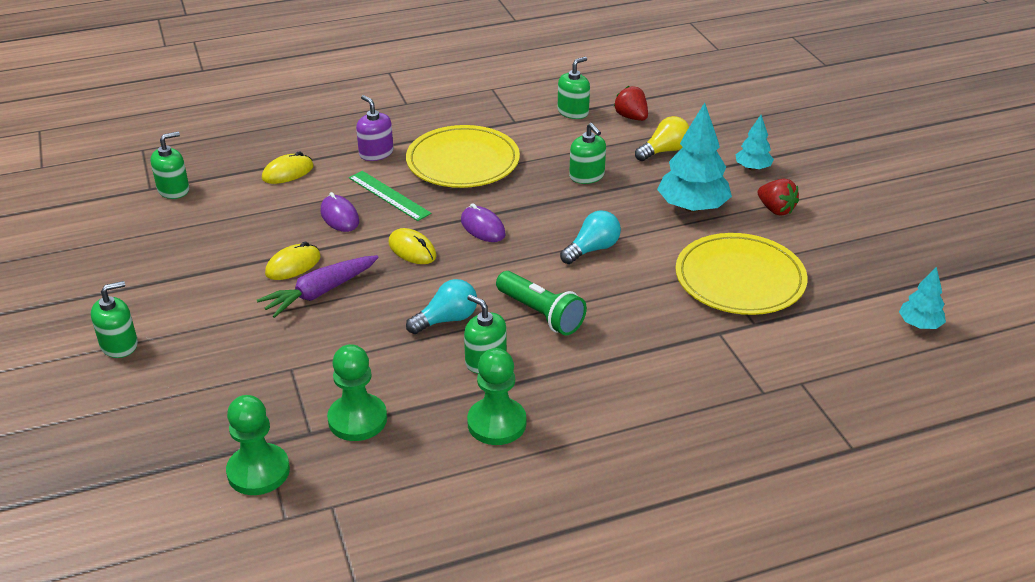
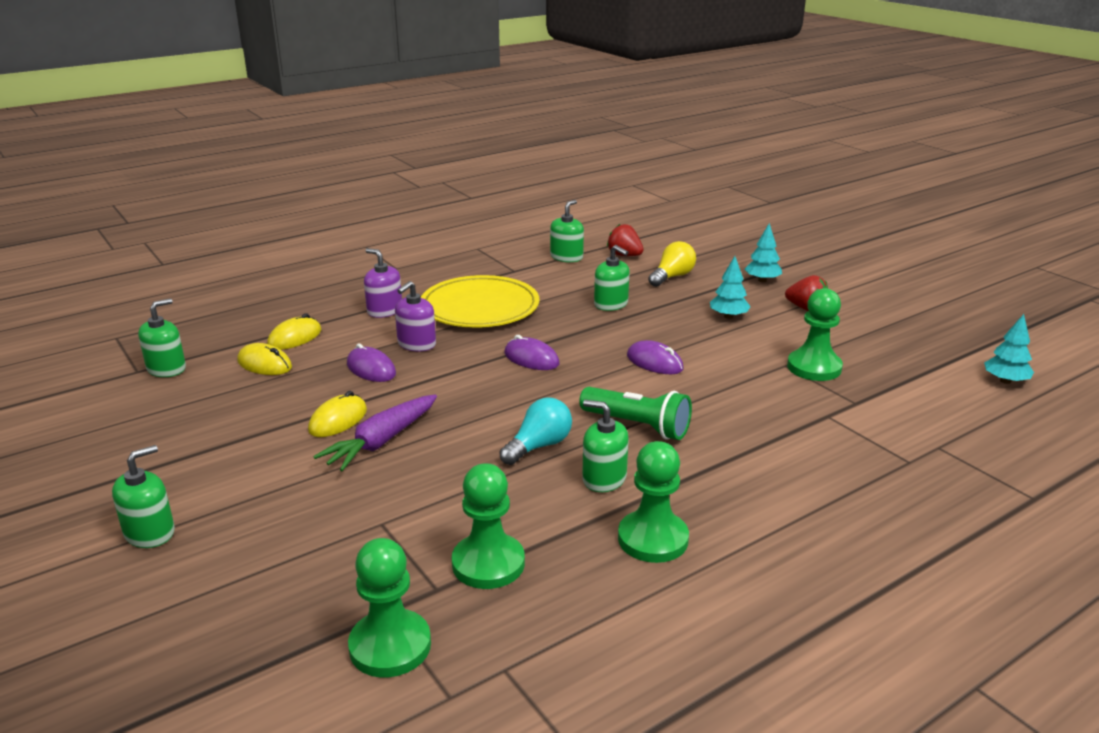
camera: 15 degrees left, 10 degrees down
green ruler [349,171,431,221] -> purple soap dispenser [395,281,436,352]
yellow mouse [388,228,436,264] -> yellow mouse moved to [237,343,292,375]
turquoise light bulb [560,211,621,264] -> purple mouse [627,340,683,374]
turquoise tree [657,103,732,212] -> turquoise tree [710,256,751,319], size x0.54
yellow plate [675,233,808,315] -> green pawn [787,288,843,381]

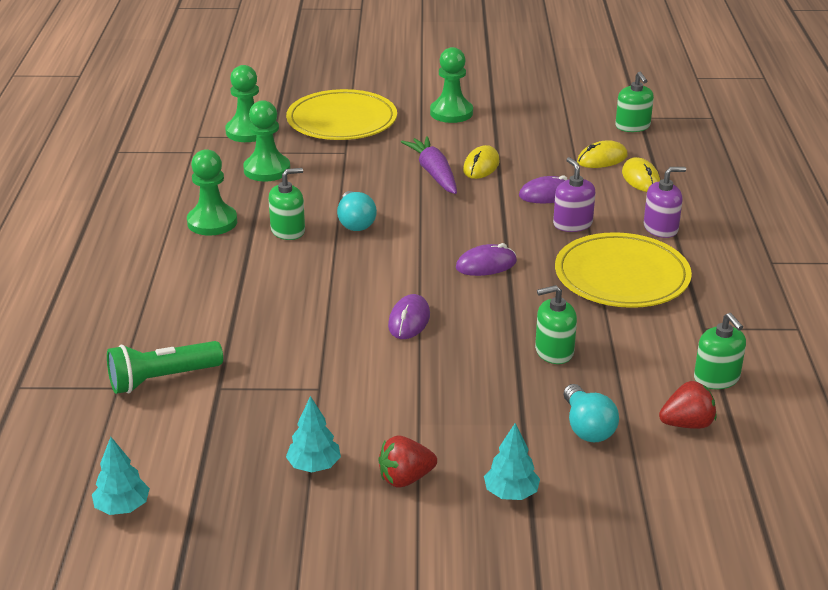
camera: 125 degrees right, 5 degrees up
green soap dispenser [112,445,175,548] -> none
yellow mouse [308,391,367,437] -> yellow mouse turned 45 degrees clockwise [463,145,500,179]
green flashlight [579,387,692,440] -> green flashlight moved to [107,341,223,394]
purple mouse [627,340,683,374] -> purple mouse turned 60 degrees counterclockwise [388,294,430,339]
yellow light bulb [648,241,696,287] -> turquoise light bulb [564,384,619,442]
turquoise tree [710,256,751,319] -> turquoise tree moved to [286,396,341,472]
green pawn [787,288,843,381] -> green pawn moved to [430,47,473,123]
none -> yellow plate [286,89,397,140]

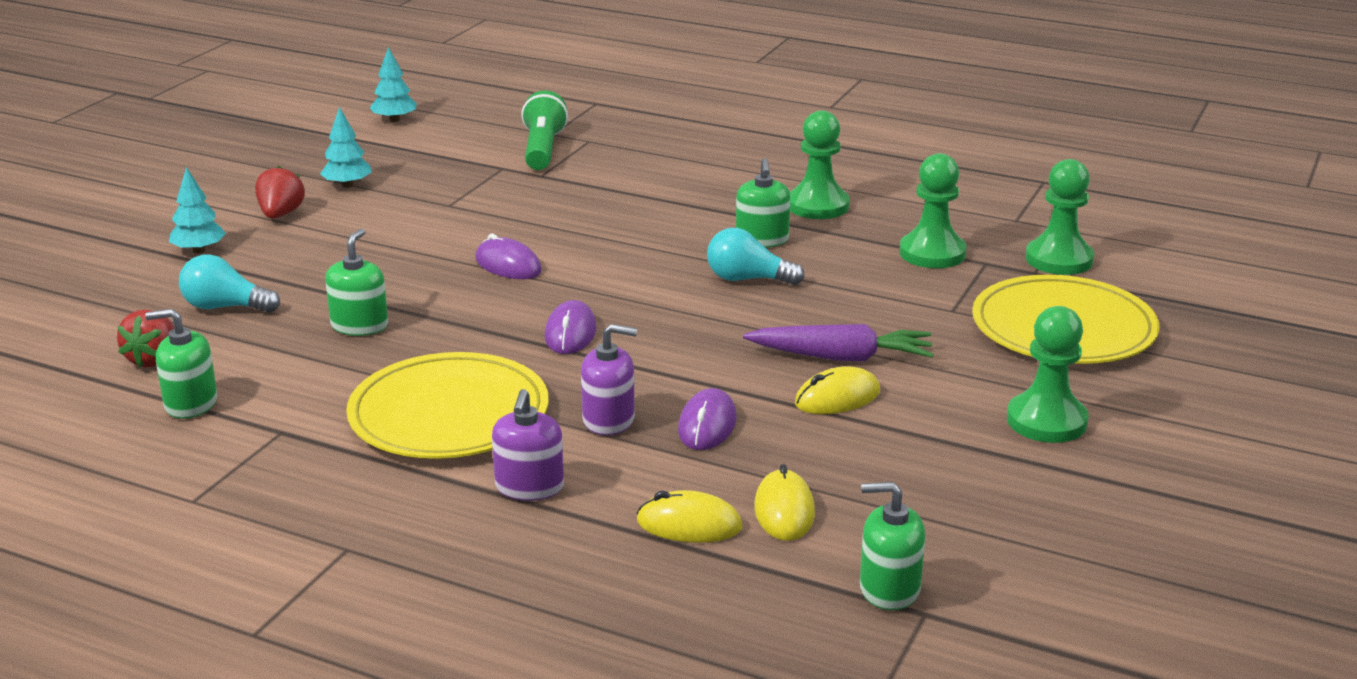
camera: 115 degrees right, 5 degrees down
yellow mouse [463,145,500,179] -> yellow mouse turned 75 degrees counterclockwise [795,366,880,414]

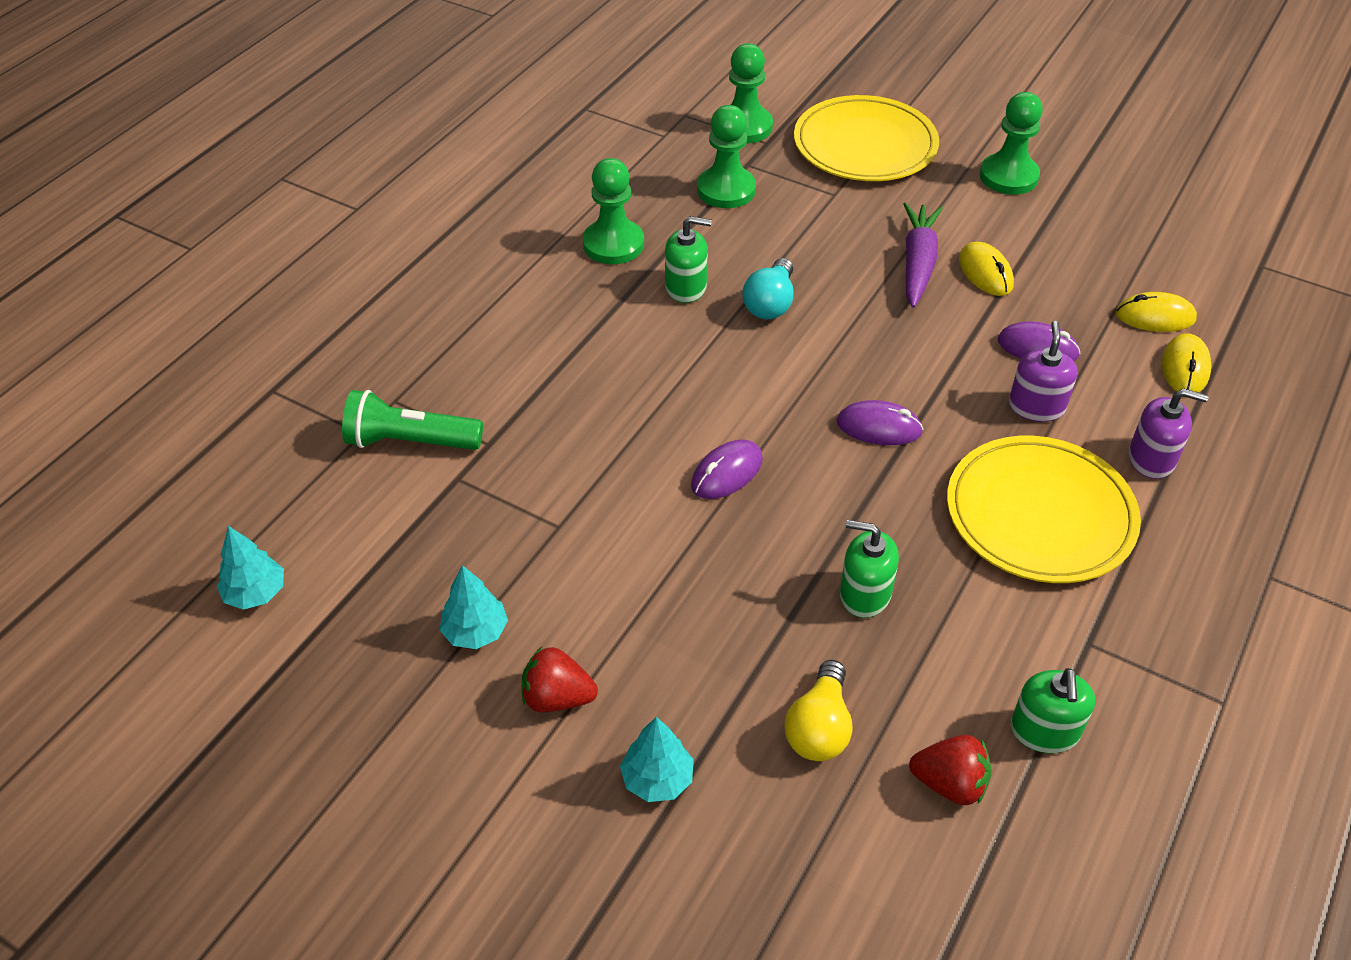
camera: 85 degrees left, 20 degrees up
turquoise light bulb [179,254,280,313] -> yellow light bulb [784,660,853,761]
green soap dispenser [860,482,925,610] -> none

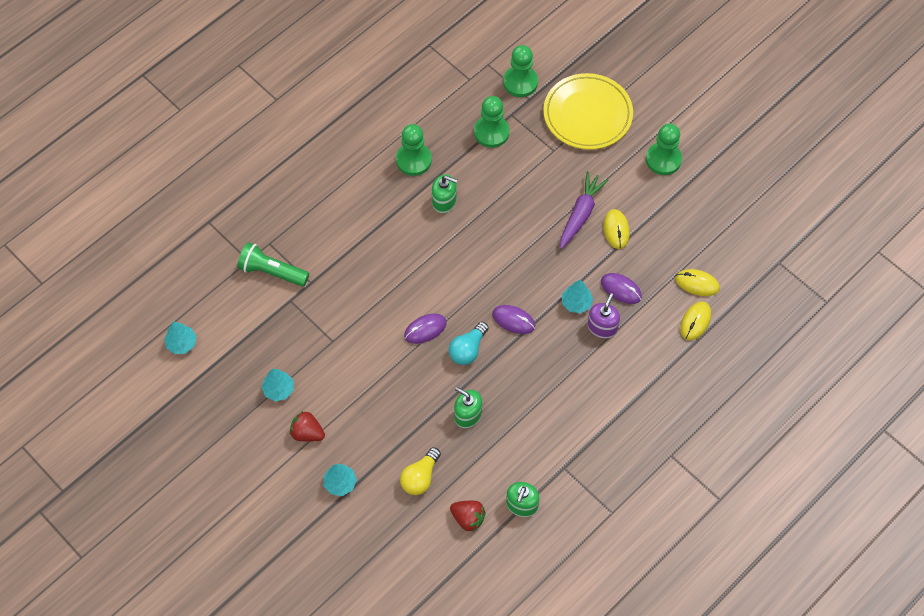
camera: 15 degrees right, 15 degrees up
turquoise light bulb [743,258,793,320] -> turquoise light bulb moved to [449,322,488,365]
yellow plate [947,436,1141,583] -> none
purple soap dispenser [1129,388,1209,479] -> none
none -> turquoise tree [562,280,593,313]

